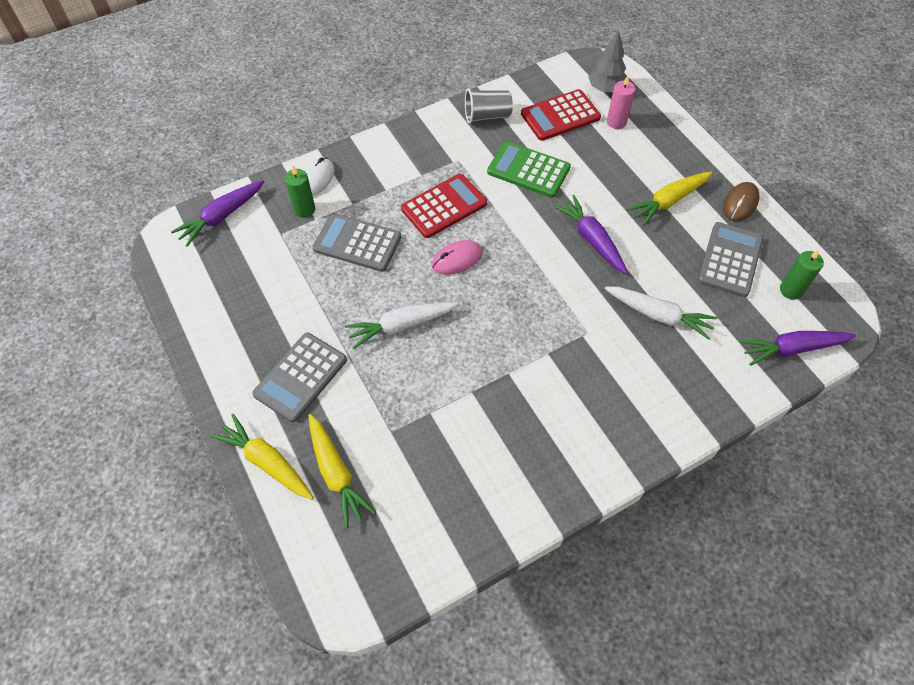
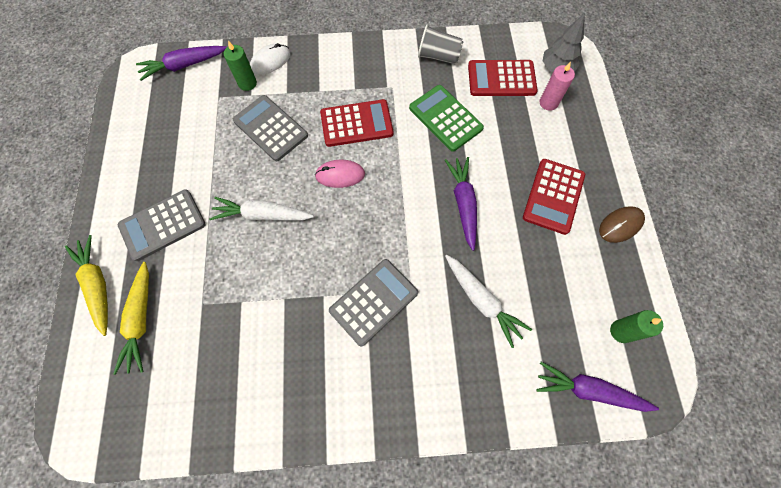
camera: 25 degrees right, 10 degrees up
yellow carrot [626,172,712,226] -> red calculator [523,159,585,235]
grey calculator [698,222,763,297] -> grey calculator moved to [329,259,418,346]

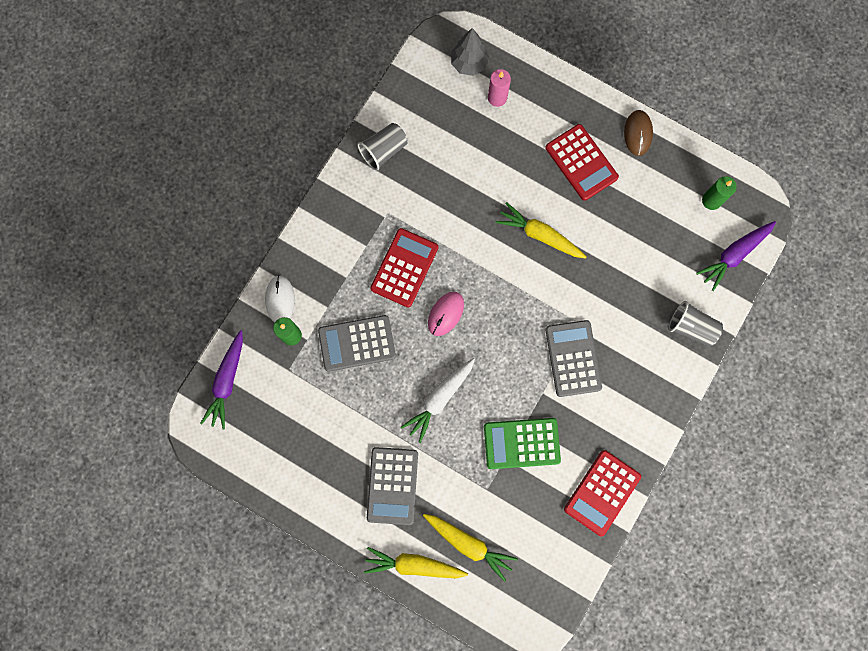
camera: 55 degrees left, 10 degrees up
green calculator [409,85,484,152] -> green calculator moved to [484,418,561,469]
purple carrot [445,157,477,251] -> yellow carrot [496,202,586,259]
white carrot [445,255,532,348] -> none
red calculator [468,60,538,96] -> red calculator moved to [564,450,641,536]
none -> grey cup [669,301,723,347]

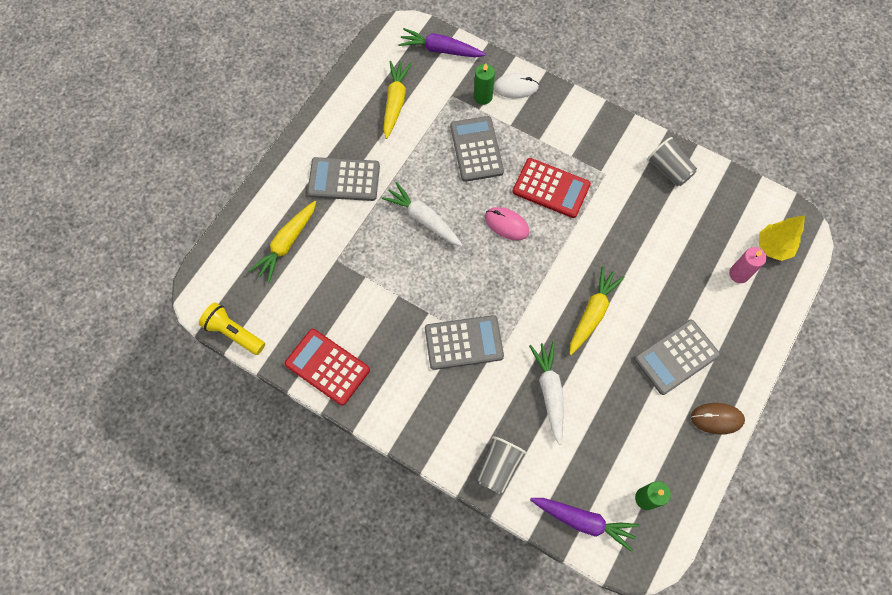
camera: 90 degrees right, 10 degrees down
yellow carrot [364,547,468,578] -> yellow carrot moved to [383,61,412,139]
grey tree [451,28,489,76] -> yellow tree [759,215,805,261]
green calculator [484,418,561,469] -> none
red calculator [545,124,619,201] -> grey calculator [634,319,720,395]
purple carrot [696,221,776,291] -> purple carrot turned 150 degrees clockwise [530,498,640,552]
none -> yellow flashlight [199,302,265,355]
none -> white carrot [529,342,564,445]

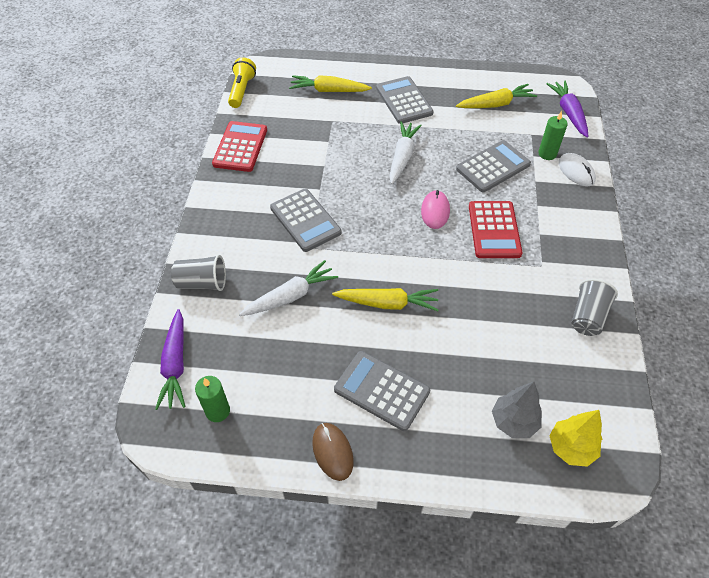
camera: 65 degrees right, 15 degrees down
pink candle [729,247,767,283] -> grey tree [492,382,542,438]

